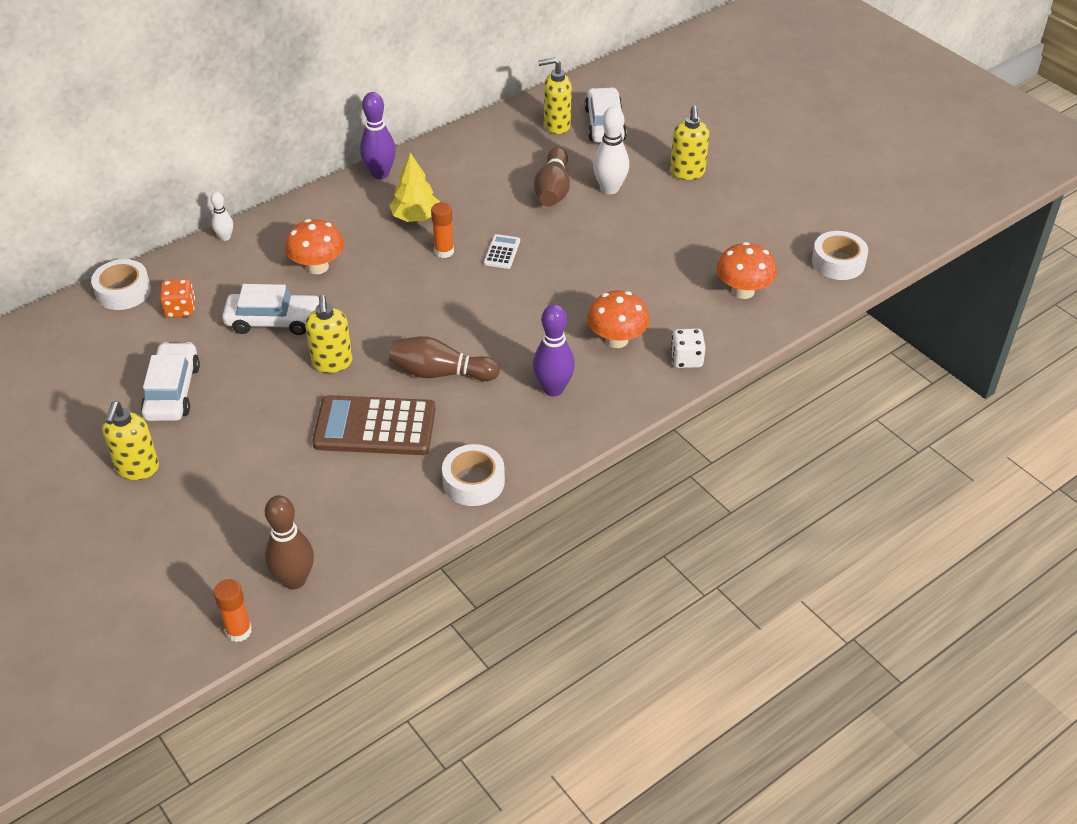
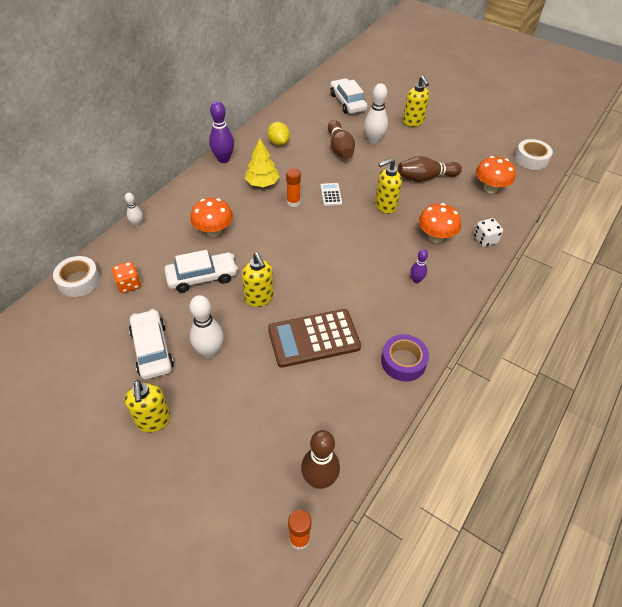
camera: 20 degrees left, 5 degrees up
brown bowling pin [389,336,500,381] -> brown bowling pin moved to [398,156,462,182]
white tape [442,444,505,506] -> purple tape [381,334,429,382]
purple bowling pin [532,304,575,396] -> purple bowling pin [410,249,428,283], size x0.56
yellow soap dispenser [538,58,572,134] -> yellow soap dispenser moved to [375,158,402,214]
none -> white bowling pin [190,295,224,358]
none -> yellow lemon [267,122,290,146]

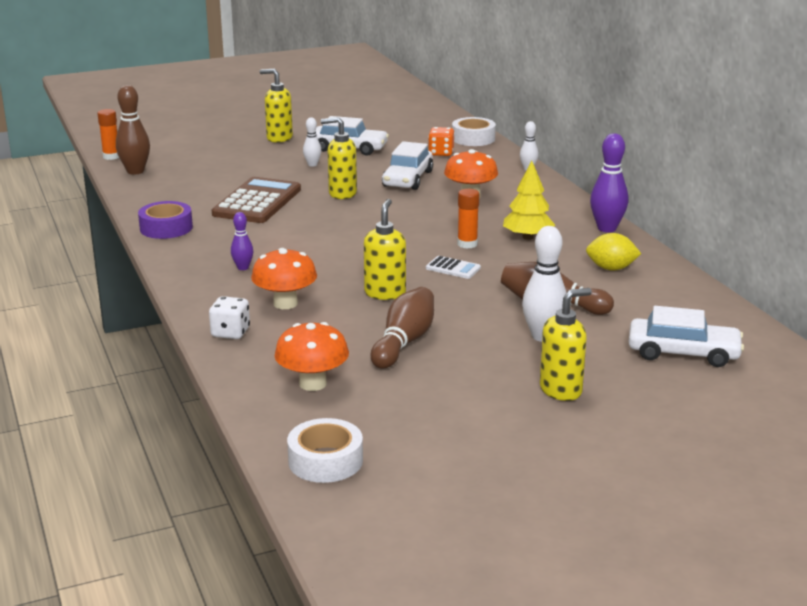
camera: 125 degrees right, 25 degrees down
white bowling pin [190,295,224,358] -> white bowling pin [303,118,322,167], size x0.56
yellow soap dispenser [403,76,429,127] -> yellow soap dispenser turned 135 degrees clockwise [540,288,592,401]

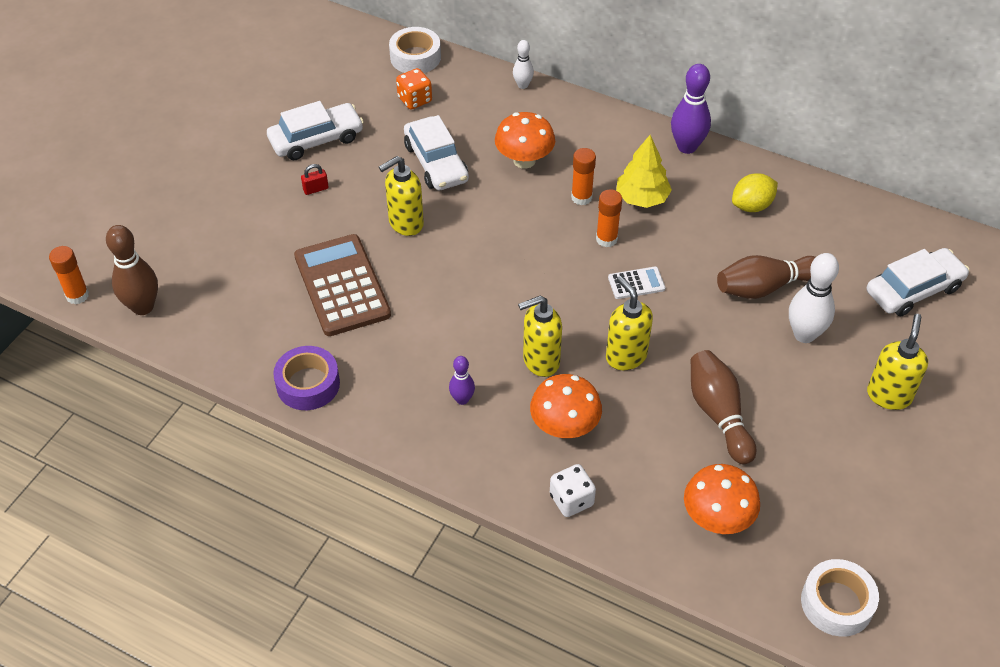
camera: 40 degrees left, 25 degrees up
yellow soap dispenser [260,69,293,143] -> yellow soap dispenser moved to [518,296,562,377]
white bowling pin [303,118,322,167] -> red padlock [301,164,329,195]
none -> orange glue stick [571,148,596,205]

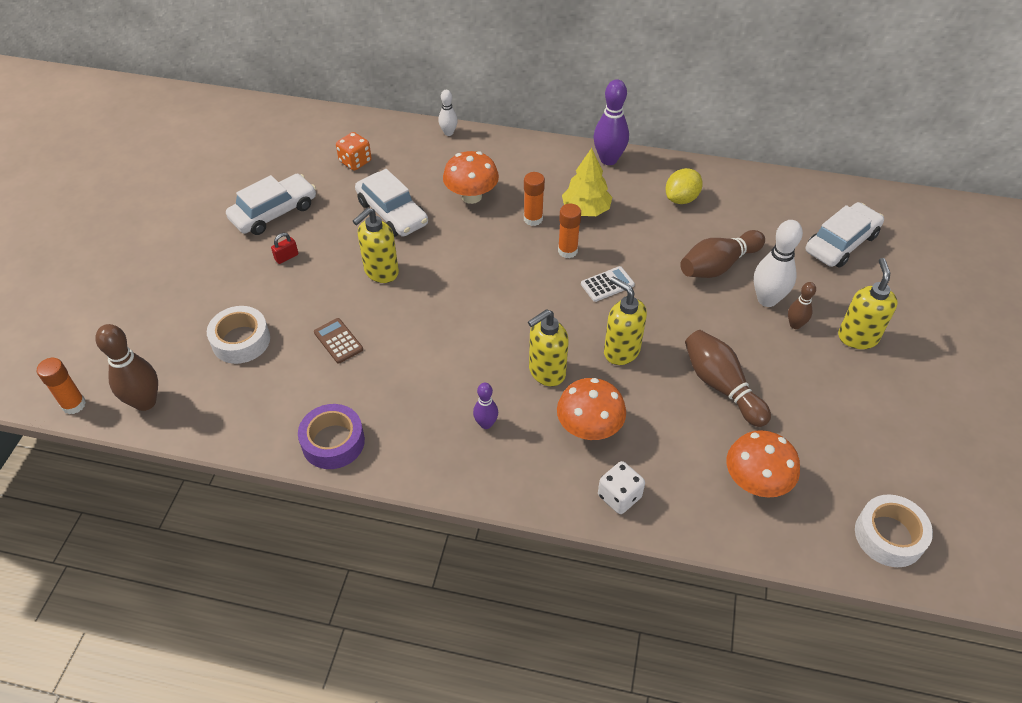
camera: 15 degrees left, 0 degrees up
brown calculator [294,234,391,336] -> brown calculator [314,318,363,364], size x0.45
white tape [389,27,441,73] -> white tape moved to [207,306,270,364]
none -> brown bowling pin [788,282,816,329]

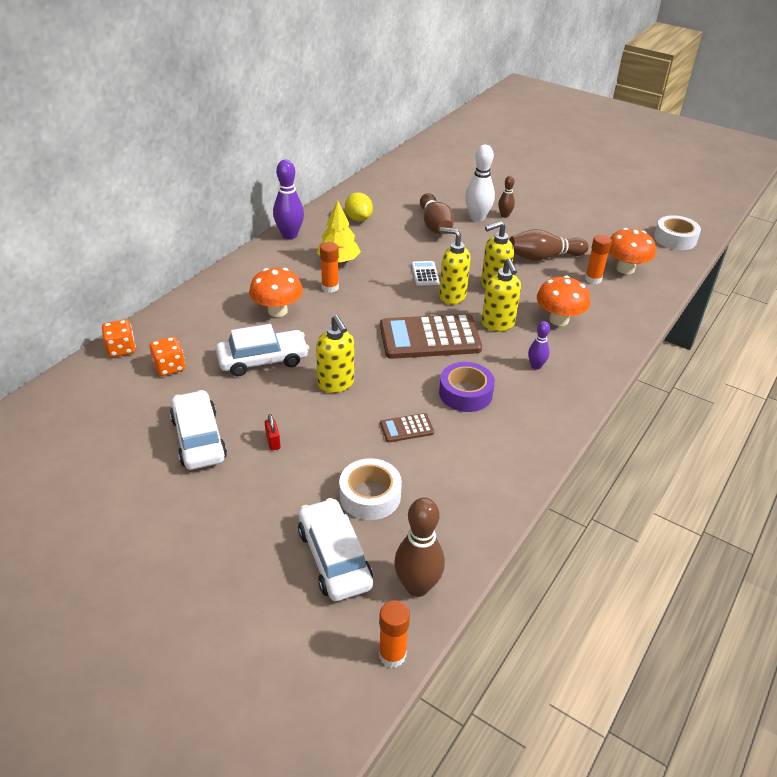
camera: 70 degrees left, 10 degrees down
purple tape [298,404,365,469] -> purple tape moved to [439,362,495,412]
white bowling pin [438,90,458,136] -> none
orange glue stick [558,204,581,258] -> orange glue stick moved to [585,235,612,284]
white dice [598,461,645,514] -> none
white car [806,202,884,268] -> white car moved to [298,498,373,601]
yellow soap dispenser [838,258,898,349] -> yellow soap dispenser moved to [439,227,471,304]
none -> orange dice [102,319,136,357]
none -> brown calculator [380,314,482,359]

